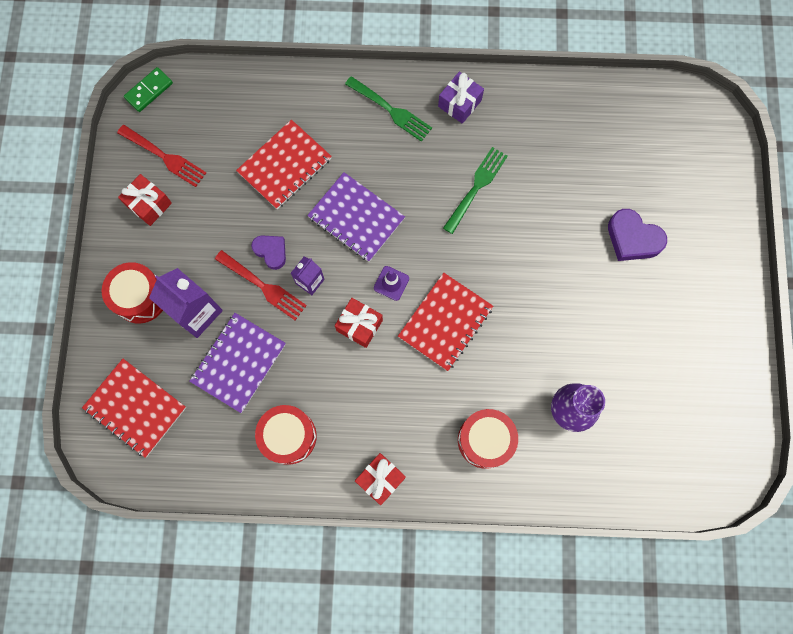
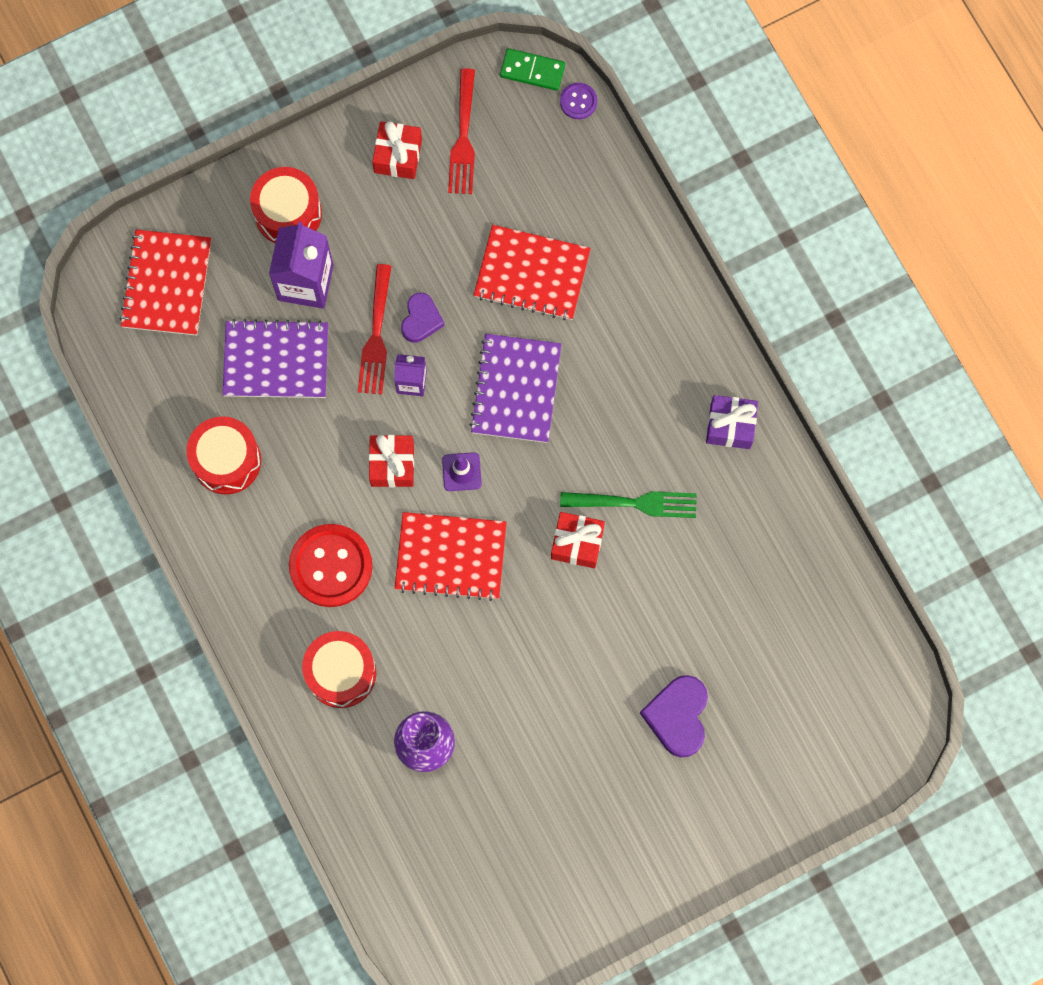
camera: 60 degrees right, 0 degrees up
green fork [345,76,432,142] -> none
red gift [355,453,406,505] -> red gift moved to [551,512,605,568]
none -> red button [289,524,372,607]
none -> purple button [560,83,597,119]

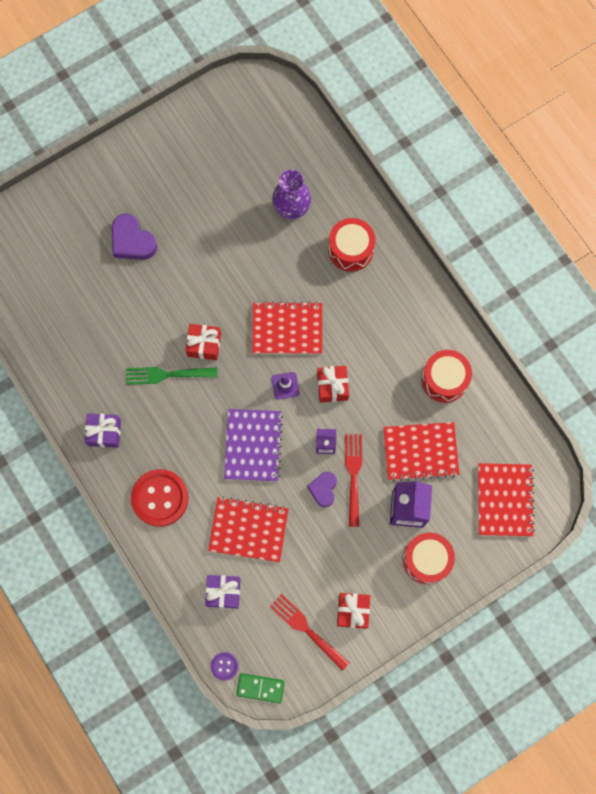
camera: 175 degrees right, 0 degrees up
purple notebook [222,319,328,398] -> red notebook [383,422,459,481]
red button [289,524,372,607] -> red button moved to [131,469,189,527]
red fork [448,68,475,194] -> red fork turned 45 degrees counterclockwise [270,594,349,671]
purple heart [640,675,708,758] -> purple heart turned 135 degrees clockwise [112,214,157,260]
none -> purple gift [205,575,241,609]

